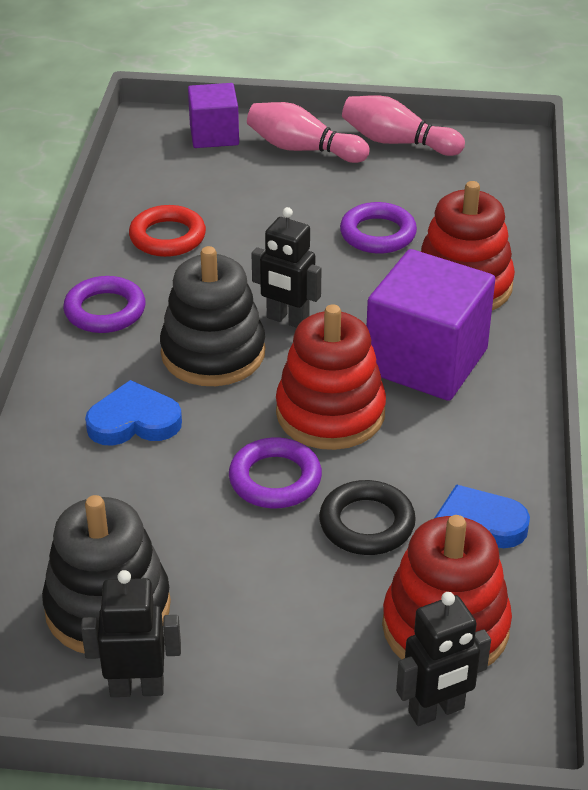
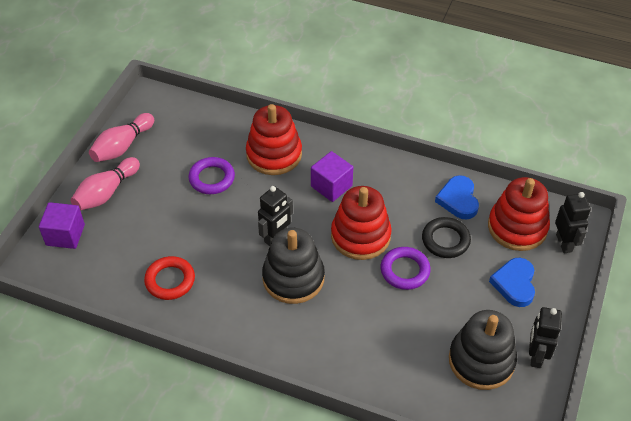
camera: 75 degrees left, 10 degrees up
purple ring [63,276,146,333] -> none
blue heart [85,380,182,446] -> blue heart moved to [489,258,535,307]
purple cube [367,249,495,401] -> purple cube [311,151,353,202], size x0.59

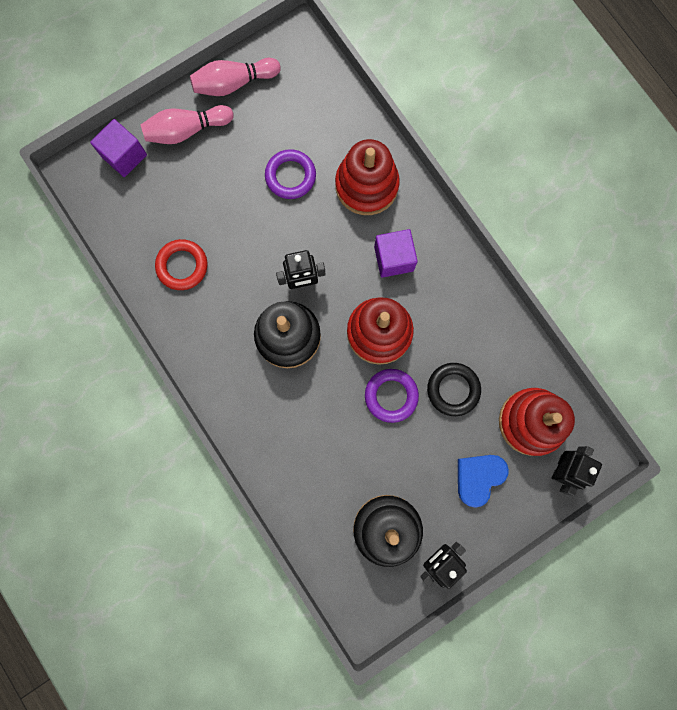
camera: 35 degrees right, 30 degrees up
blue heart [435,175,479,220] -> none

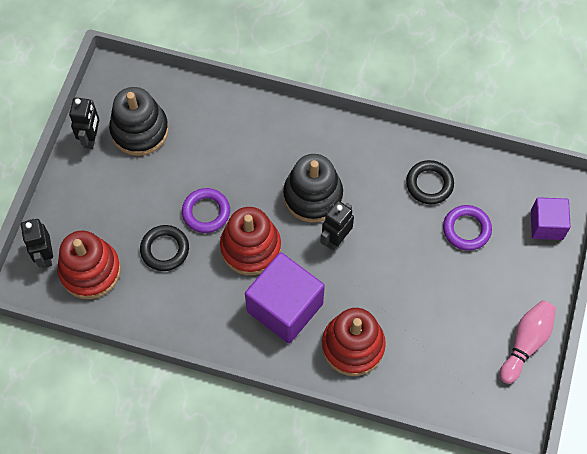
camera: 140 degrees right, 15 degrees down
pink bowling pin [140,105,233,144] -> none
red ring [155,239,207,290] -> black ring [406,160,454,204]
purple ring [265,149,316,199] -> purple ring moved to [443,205,492,251]
purple cube [374,229,418,278] -> purple cube [245,252,325,344], size x1.70
blue heart [458,455,509,508] -> none

